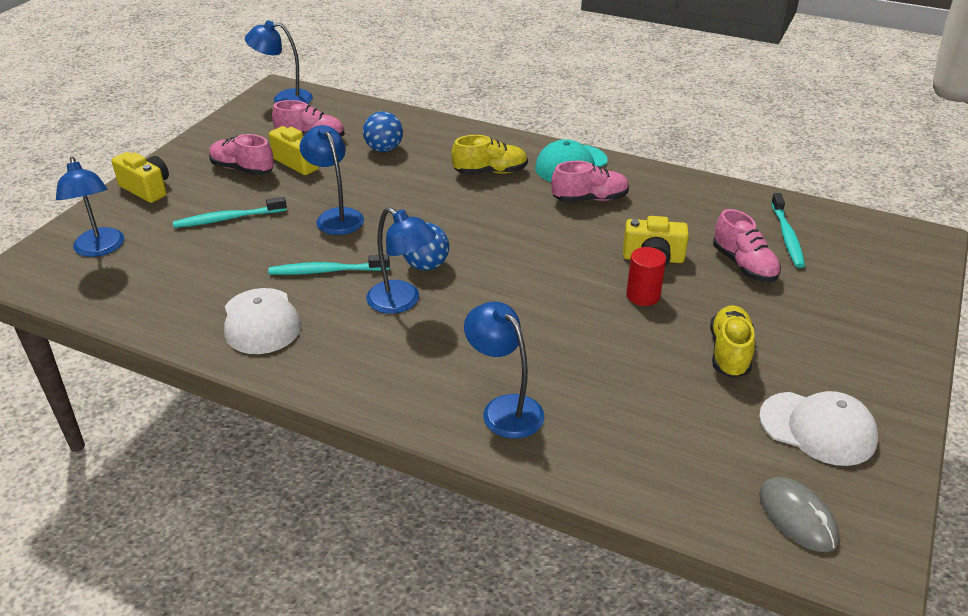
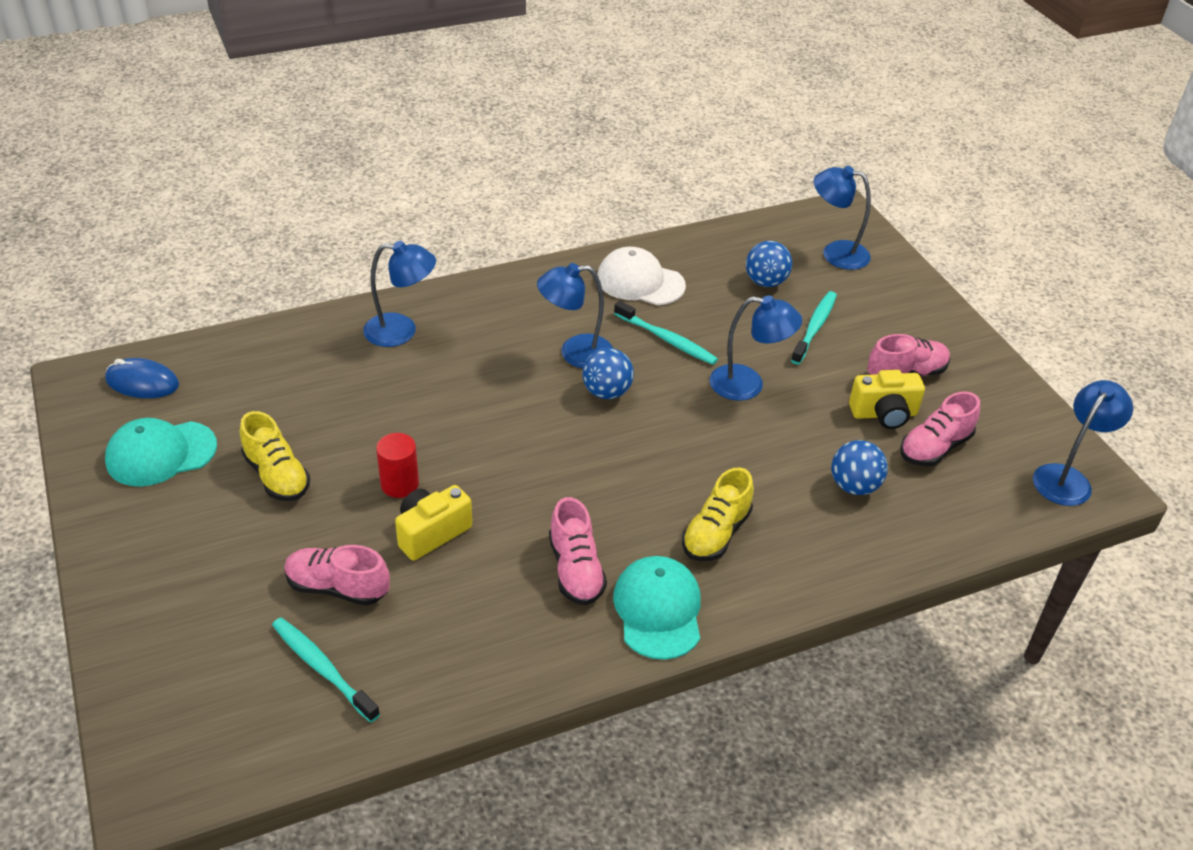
camera: 130 degrees right, 5 degrees up
yellow camera [112,152,169,203] -> none
turquoise toothbrush [268,255,390,275] -> turquoise toothbrush turned 90 degrees clockwise [614,301,718,365]
pink shoe [551,161,629,203] -> pink shoe turned 45 degrees counterclockwise [549,497,607,605]
white cap [759,391,878,466] -> turquoise cap [105,418,217,487]
grey mouse [759,477,839,552] -> blue mouse [105,358,179,398]
none -> blue ball [746,241,792,287]

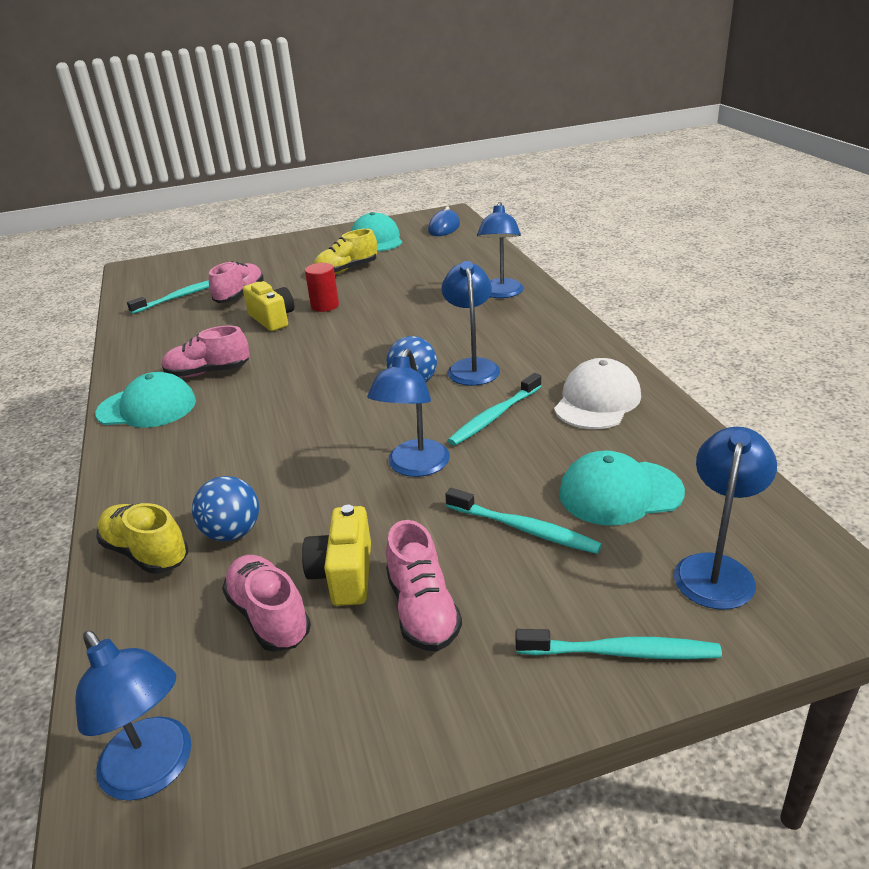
camera: 100 degrees right, 10 degrees down
yellow shoe [682,467,754,561] -> yellow shoe moved to [96,503,188,574]
blue ball [746,241,792,287] -> turquoise cap [559,451,685,526]
none -> turquoise toothbrush [516,629,722,659]

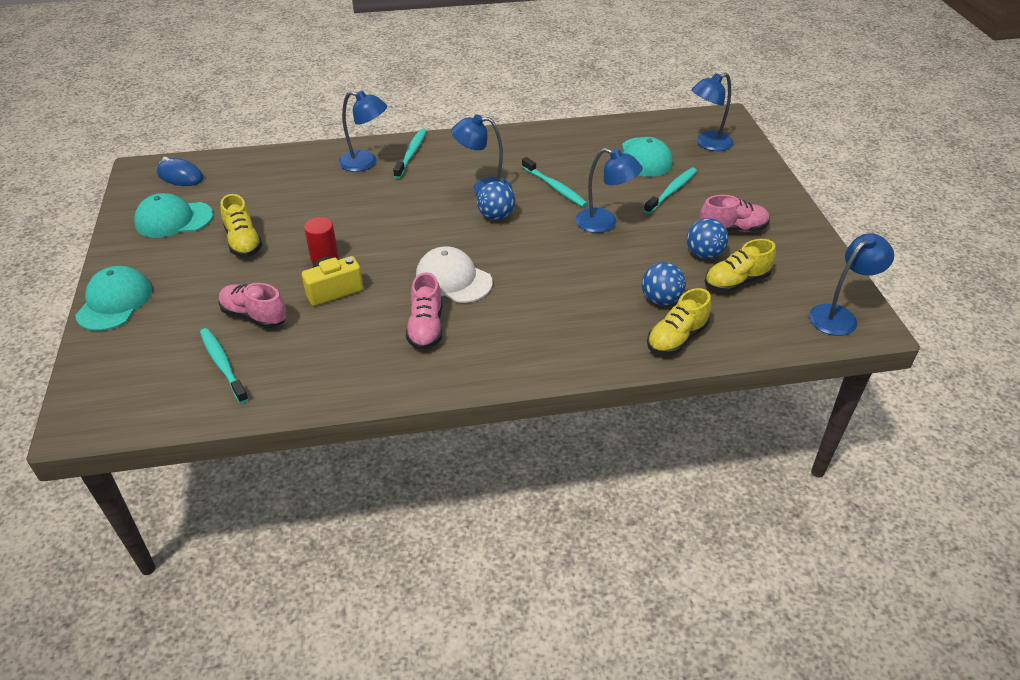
camera: 85 degrees left, 10 degrees up
turquoise cap [95,372,196,428] -> turquoise cap moved to [75,266,152,331]
pink shoe [222,555,311,652] -> yellow shoe [704,239,776,292]
yellow camera [302,505,371,606] -> blue ball [687,218,728,259]
turquoise toothbrush [516,629,722,659] -> turquoise toothbrush moved to [393,129,426,179]
white cap [554,358,641,429] -> white cap moved to [416,246,493,303]
blue lamp [674,427,777,610] -> blue lamp turned 60 degrees counterclockwise [691,73,734,151]

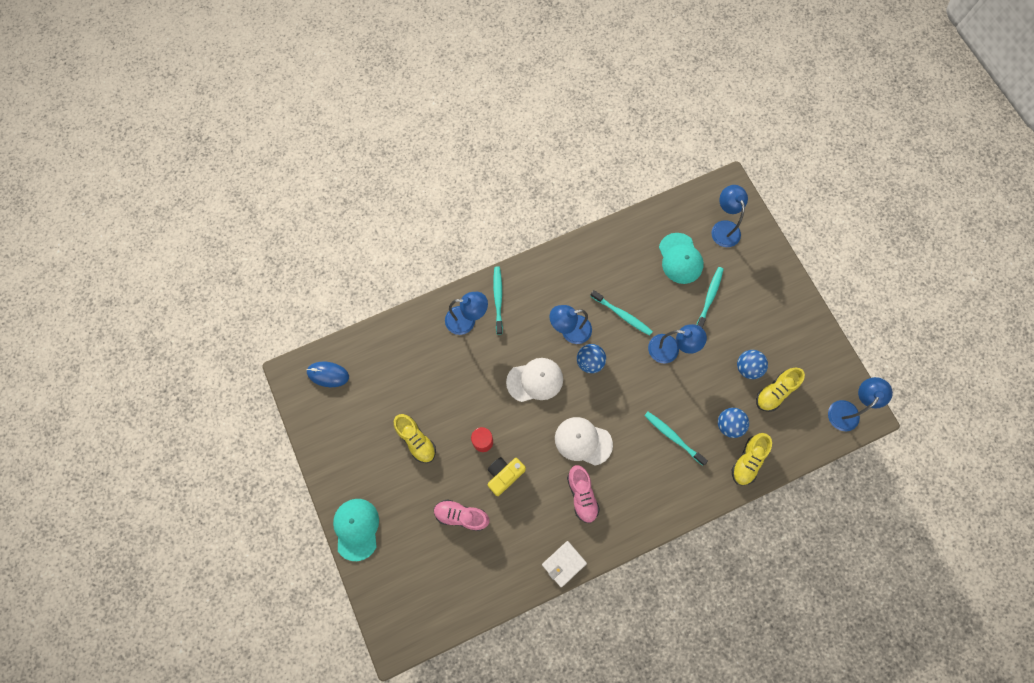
camera: 15 degrees left, 30 degrees up
turquoise cap [134,193,213,238] -> none
turquoise toothbrush [200,328,249,403] -> turquoise toothbrush moved to [644,412,708,466]
blue lamp [691,73,734,151] -> blue lamp turned 120 degrees clockwise [711,185,748,247]
pink shoe [699,195,770,232] -> none
none -> white cap [506,358,563,402]
none -> white wallet [542,541,587,588]

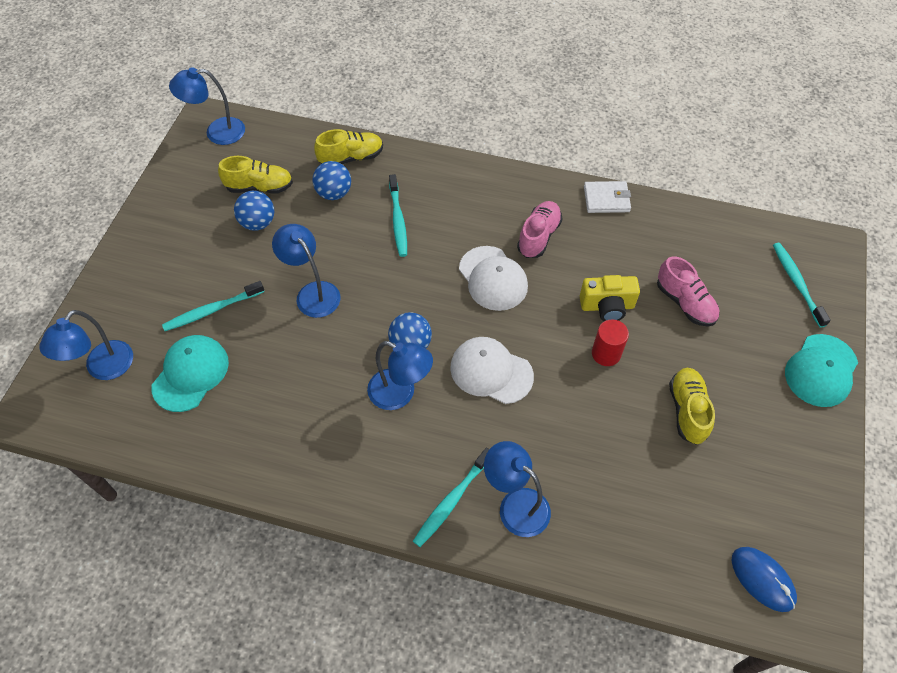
camera: 140 degrees left, 15 degrees down
turquoise toothbrush [590,290,653,336] -> turquoise toothbrush moved to [773,243,831,328]

